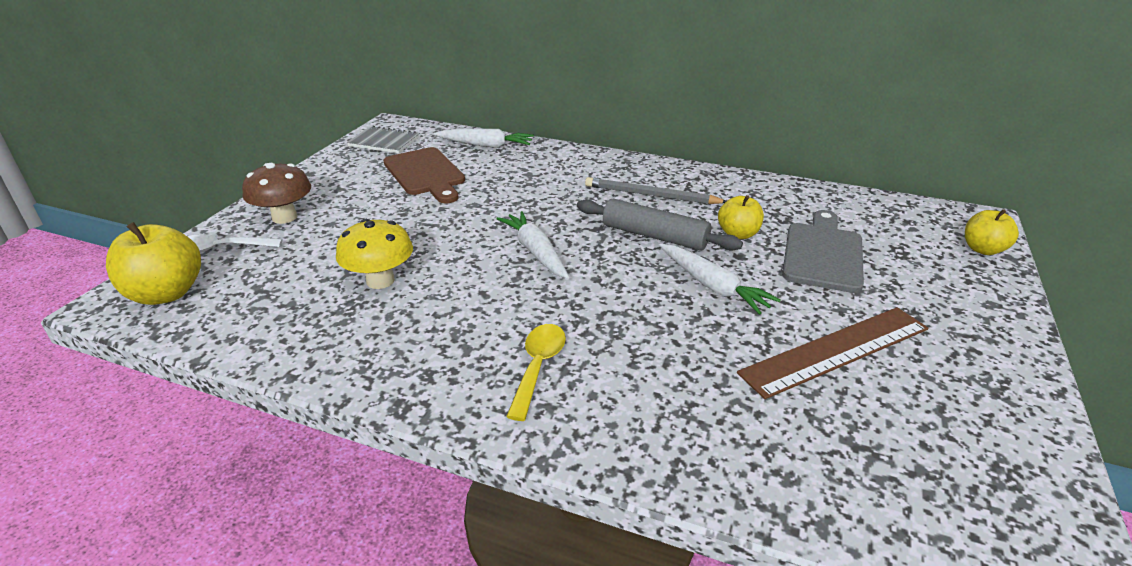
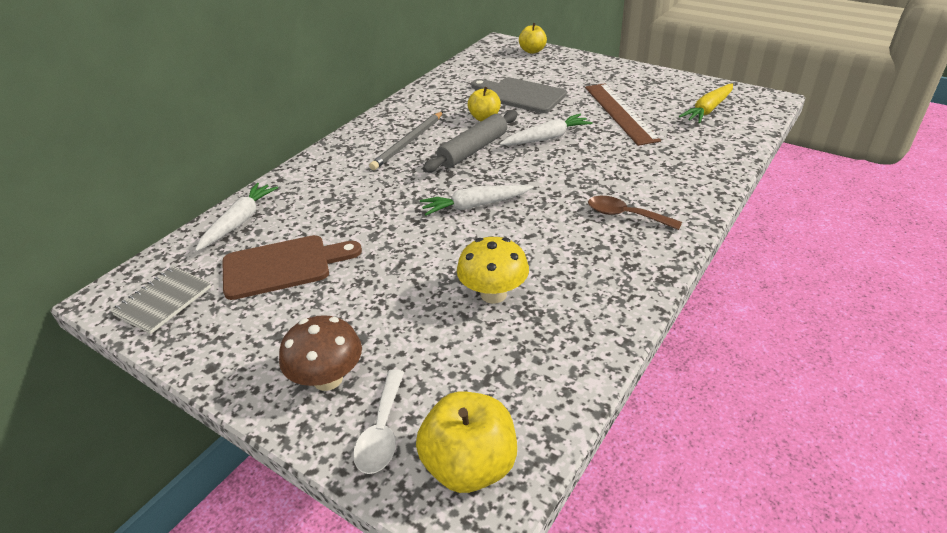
camera: 75 degrees left, 5 degrees up
yellow spoon [506,324,566,421] -> brown spoon [588,196,682,230]
none -> yellow carrot [679,83,733,123]

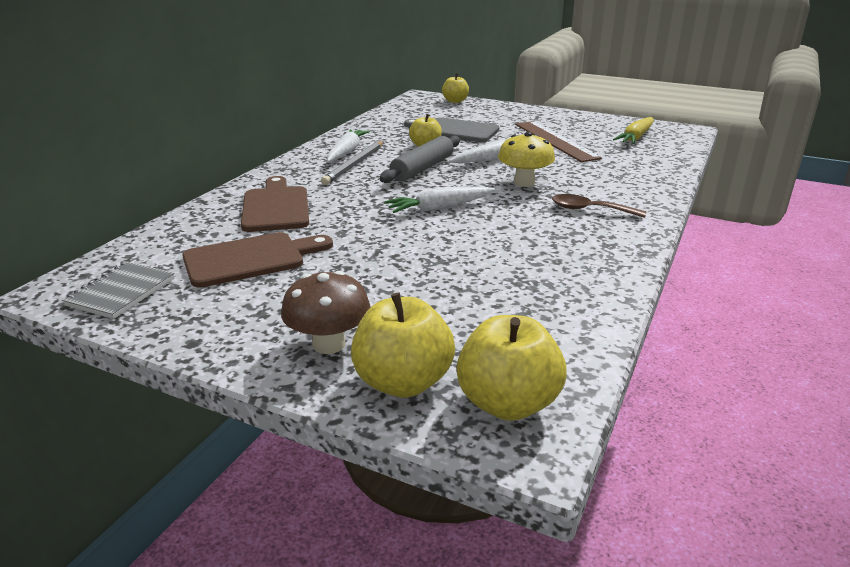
camera: 10 degrees left, 10 degrees down
white carrot [195,183,278,252] -> white carrot moved to [327,129,370,162]
white spoon [353,369,404,474] -> yellow apple [351,293,455,398]
yellow mushroom [457,237,529,304] -> yellow mushroom moved to [498,132,555,187]
none -> brown cutting board [241,176,309,232]

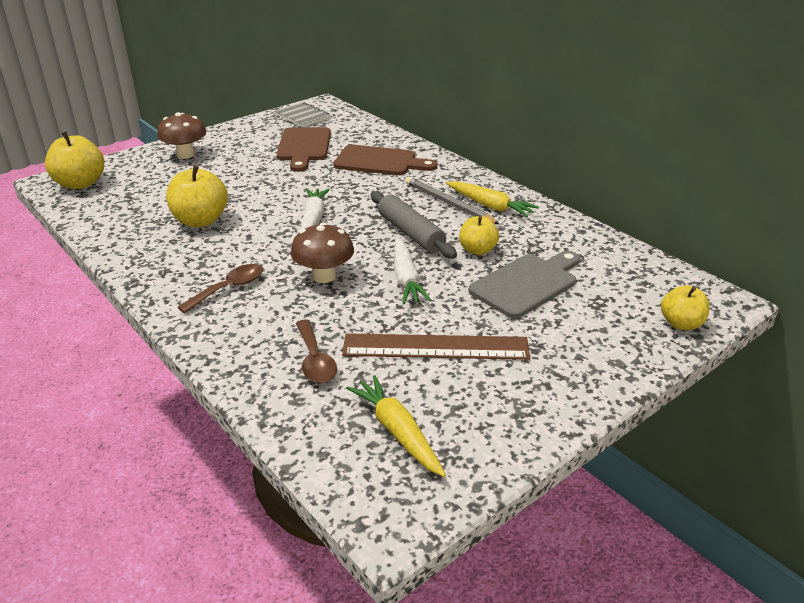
camera: 115 degrees right, 5 degrees up
white carrot [327,129,370,162] -> yellow carrot [446,181,539,217]
yellow apple [351,293,455,398] -> yellow apple moved to [166,165,228,227]
yellow mushroom [498,132,555,187] -> brown mushroom [291,222,354,283]
none -> brown spoon [296,320,337,383]

